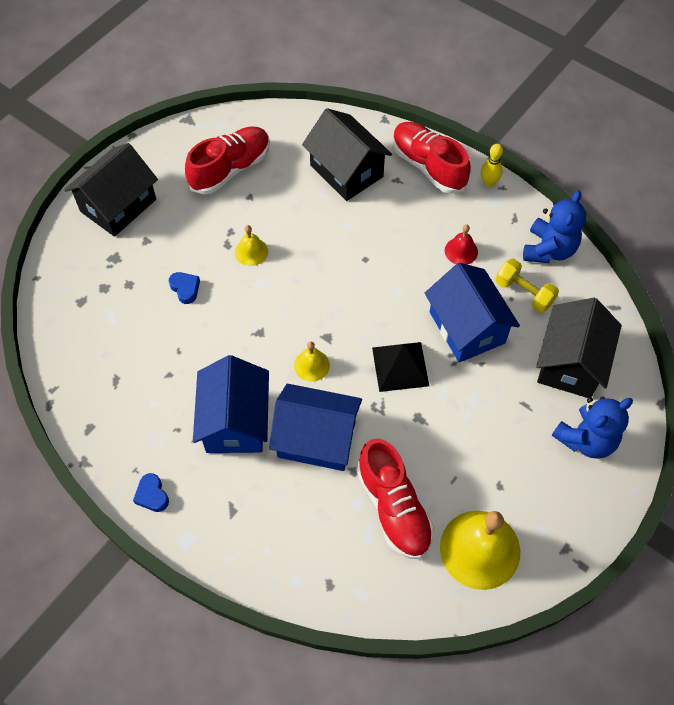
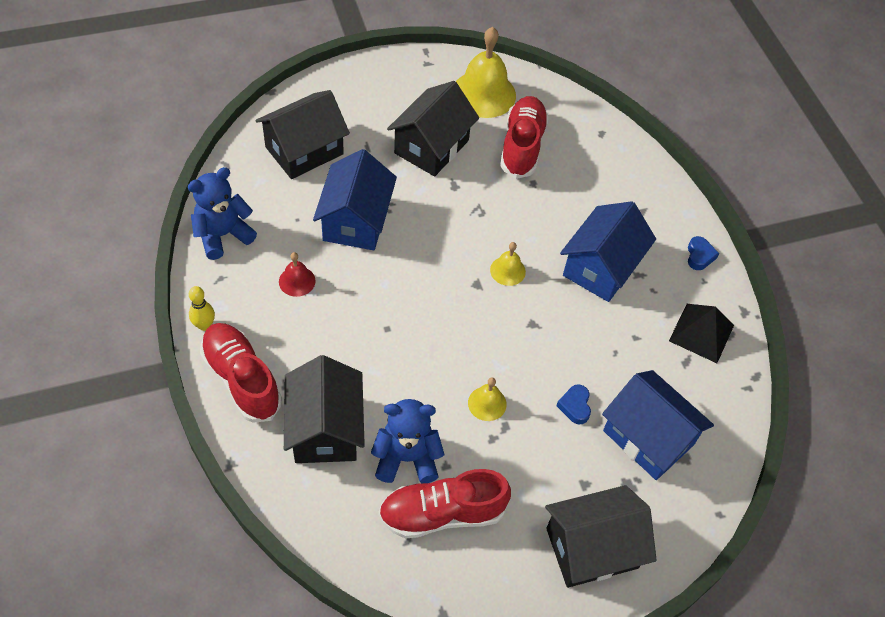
camera: 150 degrees left, 5 degrees down
blue house [269,384,362,471] -> blue house moved to [602,370,714,480]
black pyramid [372,342,429,392] -> black pyramid moved to [669,304,734,363]
red shoe [392,122,471,194] -> red shoe turned 150 degrees clockwise [200,323,282,423]
yellow dumbbell [495,258,559,313] -> none
blue teddy bear [552,396,633,459] -> blue teddy bear moved to [371,399,444,483]
none -> black house [387,81,479,176]

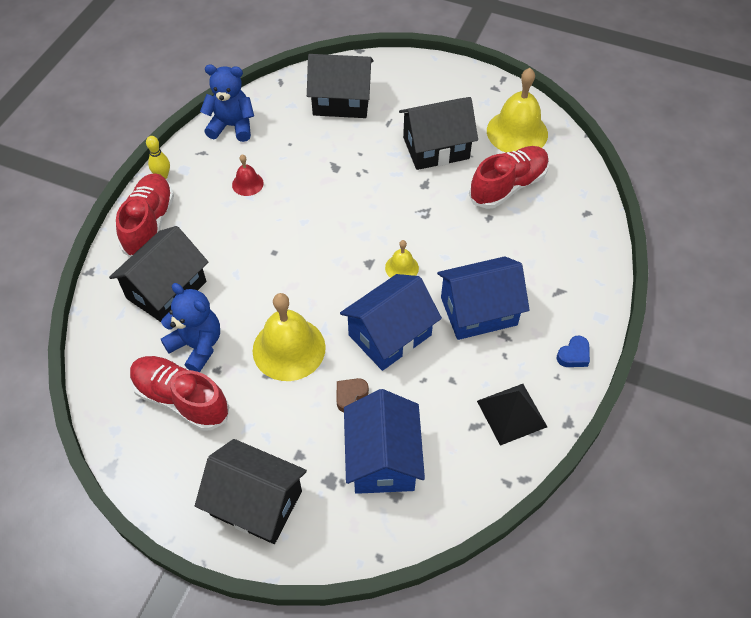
camera: 45 degrees right, 0 degrees up
blue house [313,149,397,250] -> blue house moved to [340,274,442,371]
yellow bell [468,377,507,421] -> yellow bell [253,293,326,381], size x2.04
blue heart [556,384,591,425] -> brown heart [336,378,369,413]

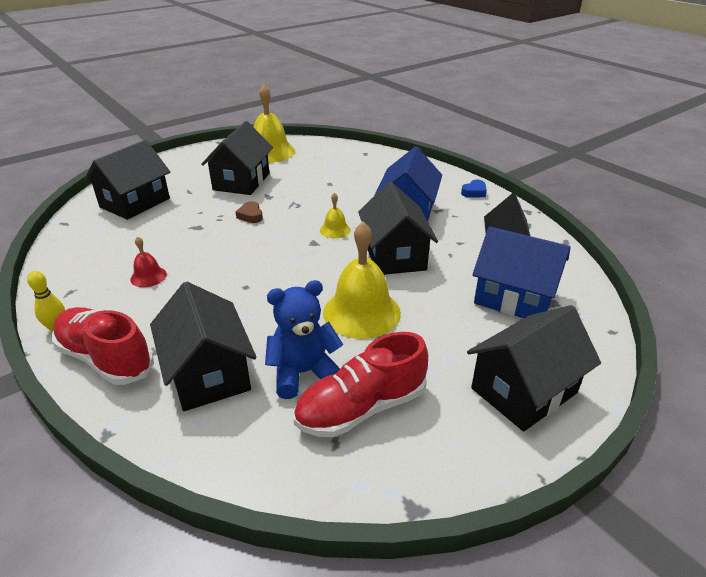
camera: 60 degrees left, 20 degrees down
blue teddy bear [200,64,254,142] -> none
brown heart [336,378,369,413] -> brown heart moved to [236,201,263,223]
blue house [340,274,442,371] -> black house [358,182,438,275]
red shoe [469,146,549,209] -> none
blue heart [556,336,590,367] -> blue heart turned 60 degrees clockwise [461,180,487,198]

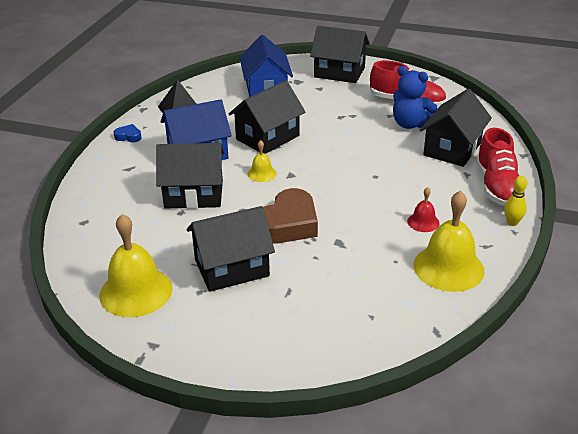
camera: 125 degrees left, 0 degrees up
black house [84,140,170,220] -> black house moved to [156,143,225,209]
brown heart [236,201,263,223] -> brown heart [263,188,318,244], size x2.22
yellow bell [323,222,401,339] -> yellow bell moved to [413,190,485,292]

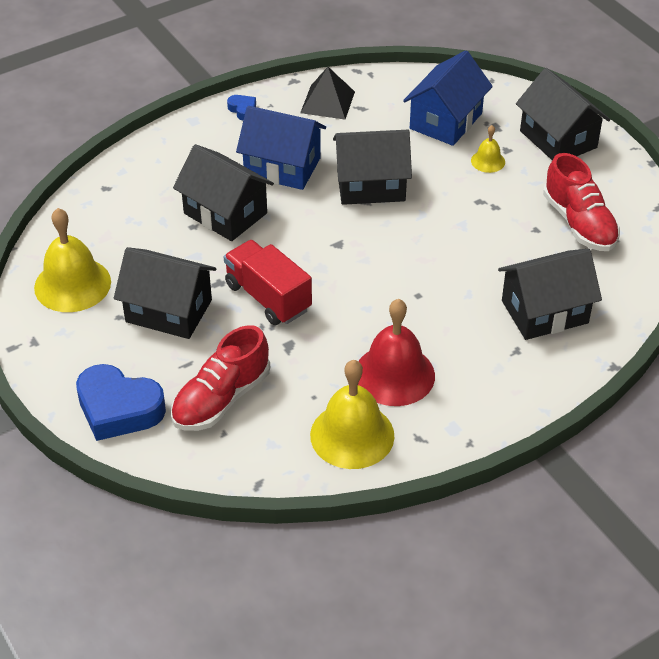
camera: 40 degrees right, 10 degrees up
yellow bell [247,140,277,182] -> yellow bell moved to [471,125,505,173]
brown heart [263,188,318,244] -> red truck [224,240,312,325]
blue teddy bear [393,66,437,129] -> none
red bell [407,187,440,232] -> red bell [358,299,435,406], size x2.04
red shoe [476,128,525,206] -> red shoe moved to [171,325,270,431]
yellow bowling pin [504,176,528,226] -> none
none -> blue heart [76,364,166,441]

